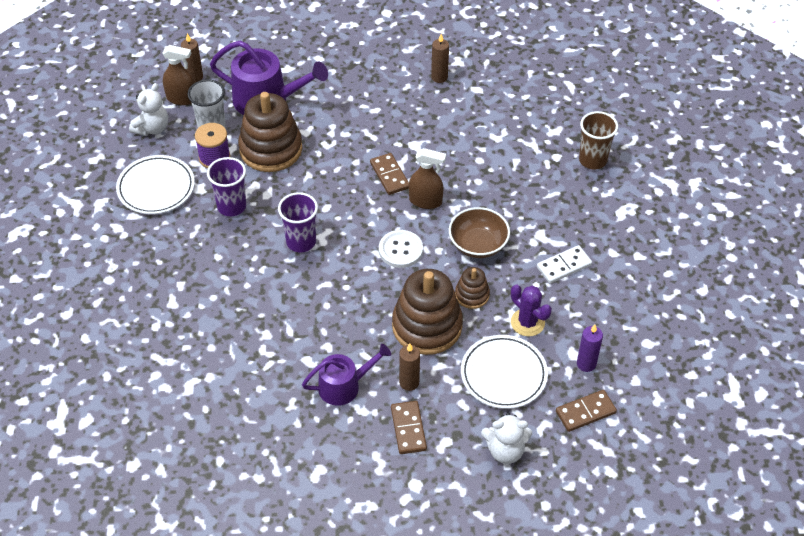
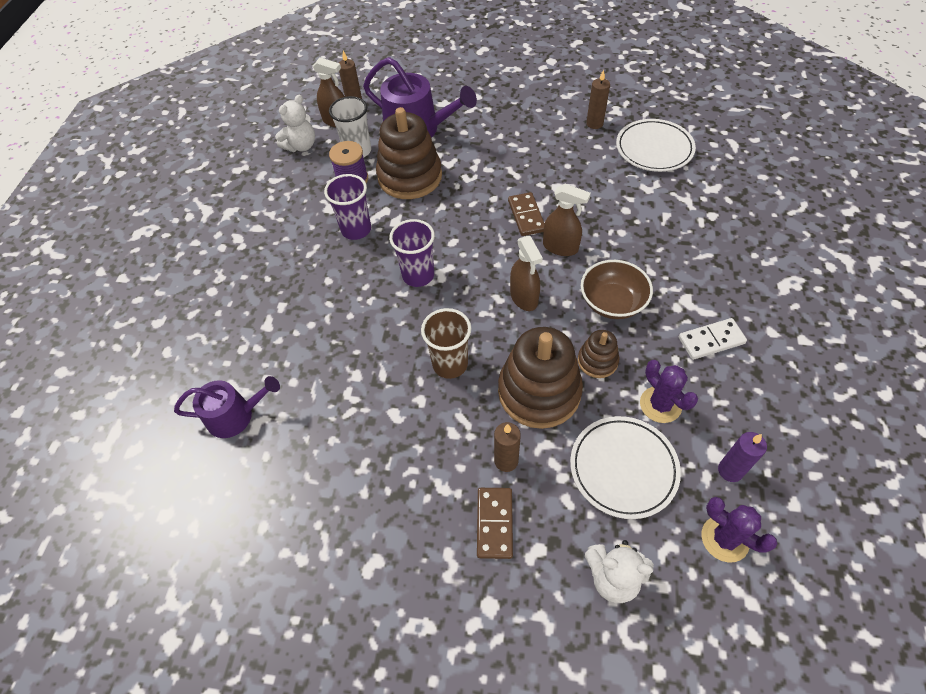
camera: 15 degrees right, 5 degrees up
white plate [116,155,195,214] -> white plate moved to [616,119,696,172]
purple watering can [302,344,391,406] -> purple watering can moved to [174,376,280,438]
white button [379,230,423,268] -> brown spray bottle [510,236,543,311]
brown domino [556,390,617,432] -> purple cactus [701,497,778,562]
brown cup [579,111,618,169] -> brown cup moved to [421,308,471,379]

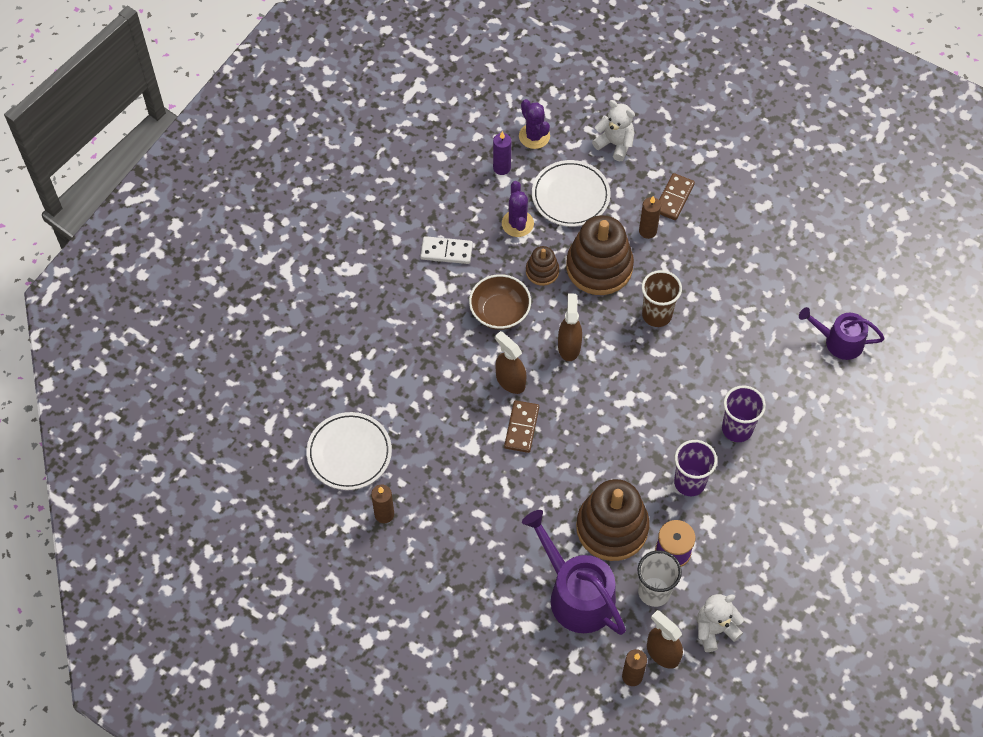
camera: 160 degrees left, 5 degrees up
purple cup [389,219,435,287] -> purple cup moved to [722,386,766,442]

